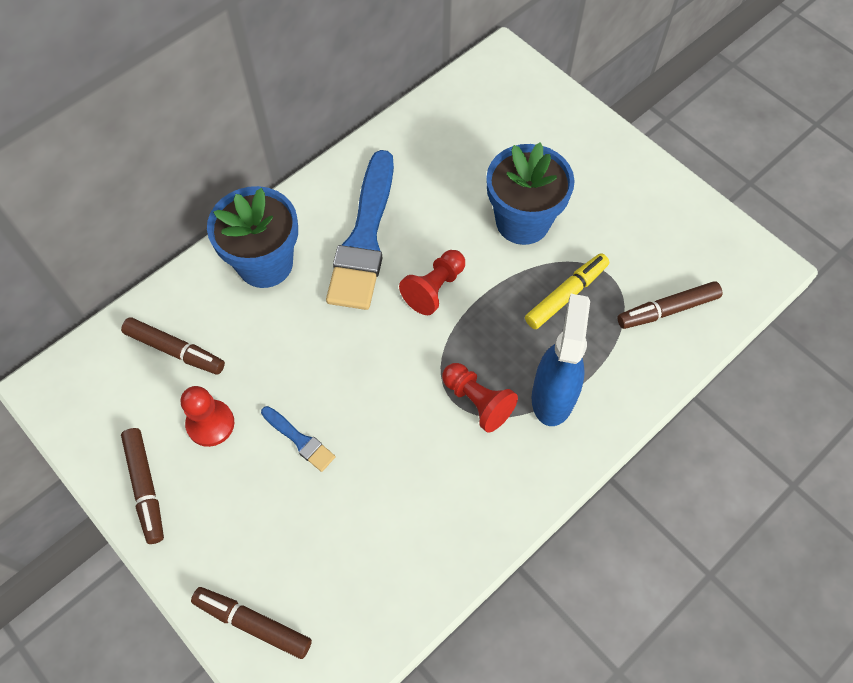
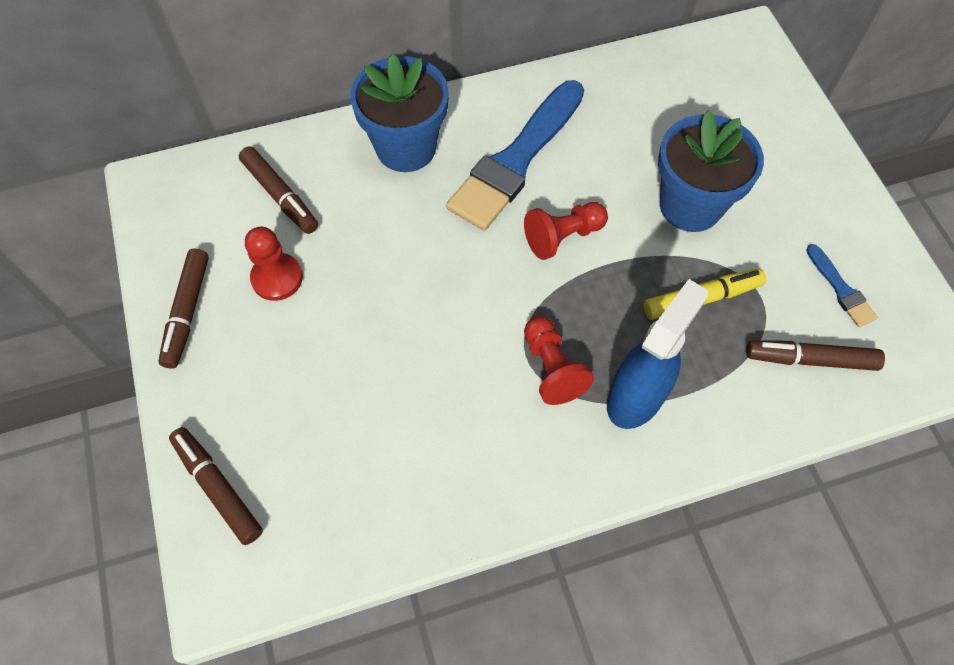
camera: 25 degrees right, 0 degrees up
blue brush [261,406,335,472] -> blue brush moved to [806,244,878,327]

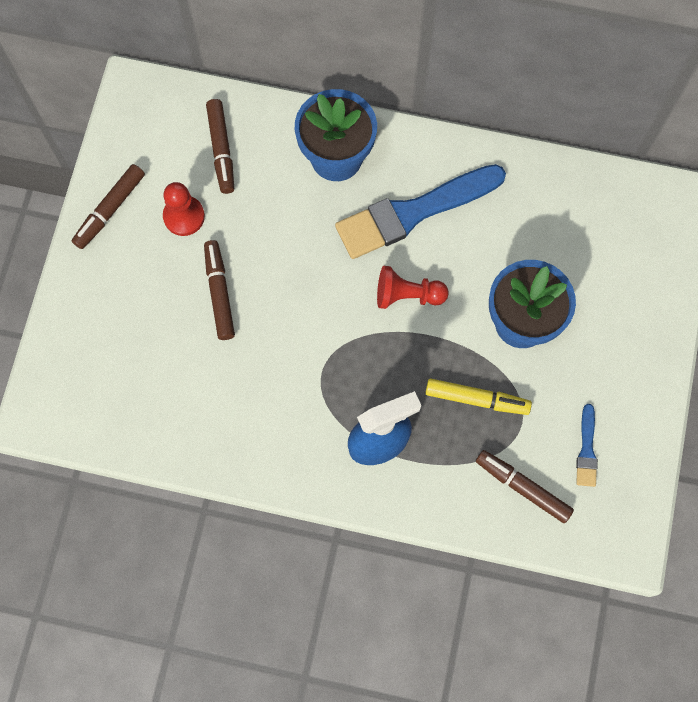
camera: 30 degrees right, 10 degrees up
brown marker [169,427,263,545] -> brown marker moved to [204,240,235,340]
red pawn [524,316,594,405] -> none

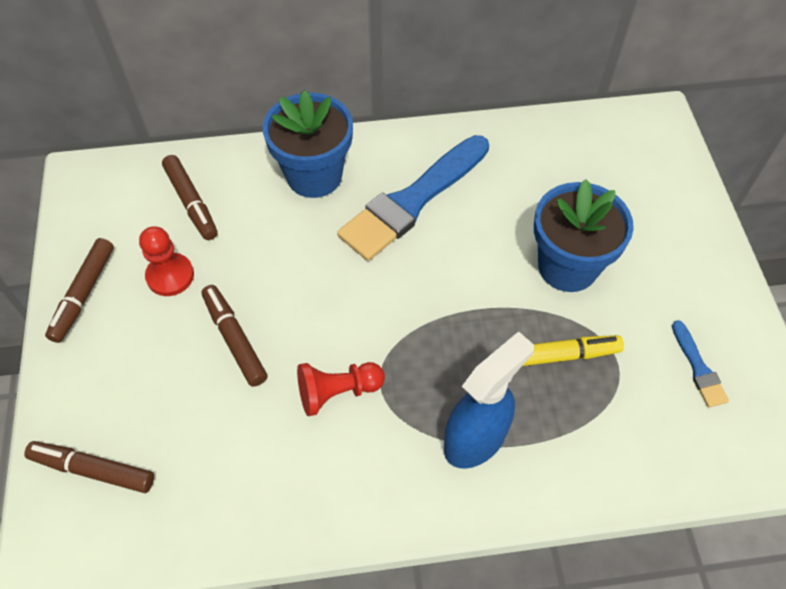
camera: 20 degrees left, 15 degrees down
red pawn [377,266,449,309] -> red pawn moved to [297,362,385,416]
brown marker [476,450,574,523] -> brown marker moved to [24,441,154,493]

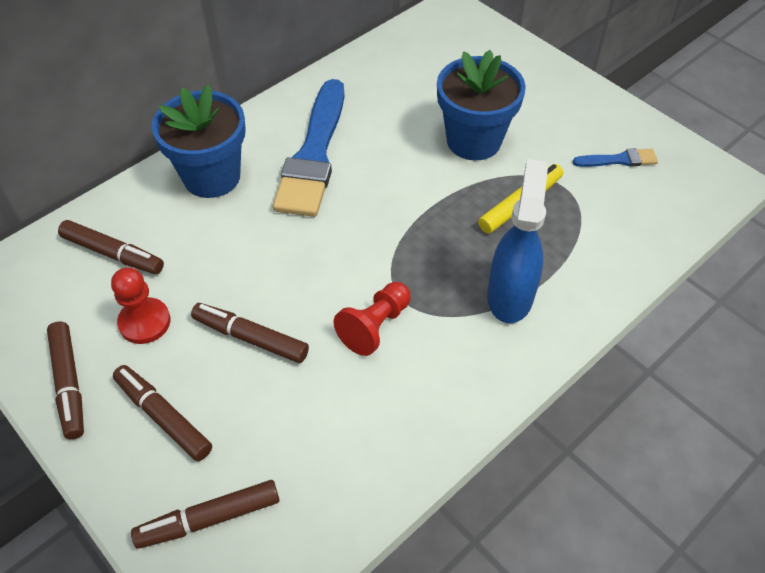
camera: 35 degrees left, 5 degrees down
blue brush [672,320,729,407] -> blue brush turned 45 degrees counterclockwise [573,148,658,167]
none -> brown marker [113,365,212,461]

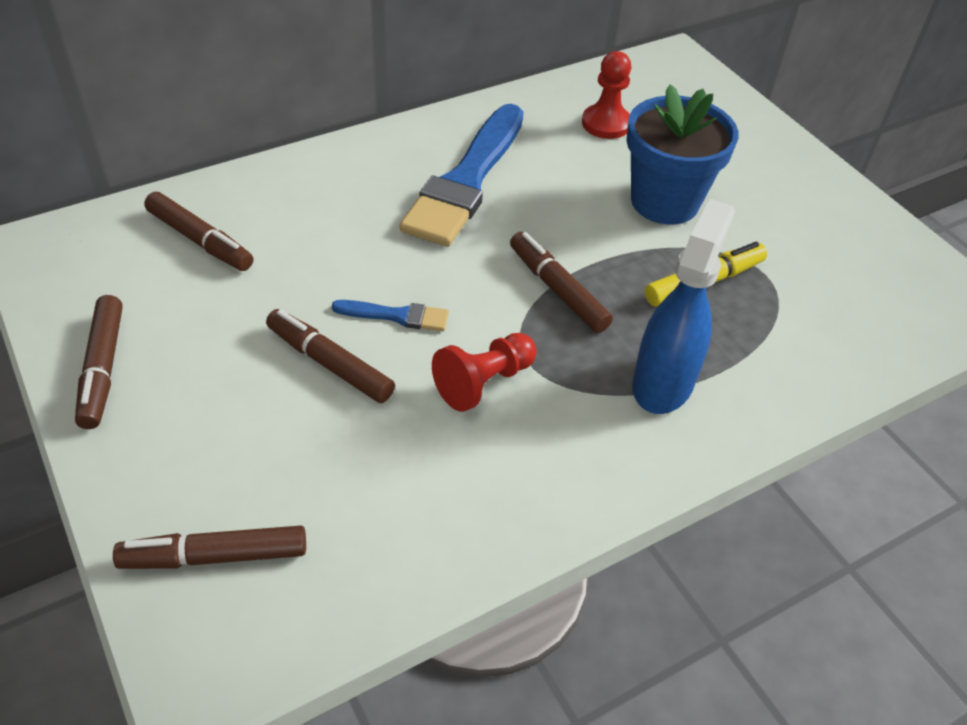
camera: 10 degrees right, 5 degrees down
red pawn [111,268,170,344] -> red pawn moved to [582,51,631,139]
brown marker [113,365,212,461] -> brown marker moved to [510,232,613,333]
blue flower pot [151,84,246,198] -> none
blue brush [573,148,658,167] -> blue brush moved to [332,300,449,331]

